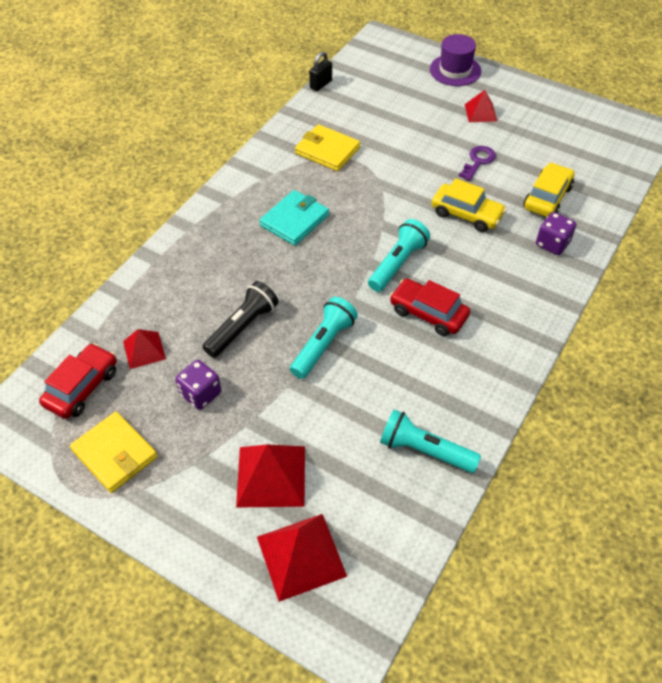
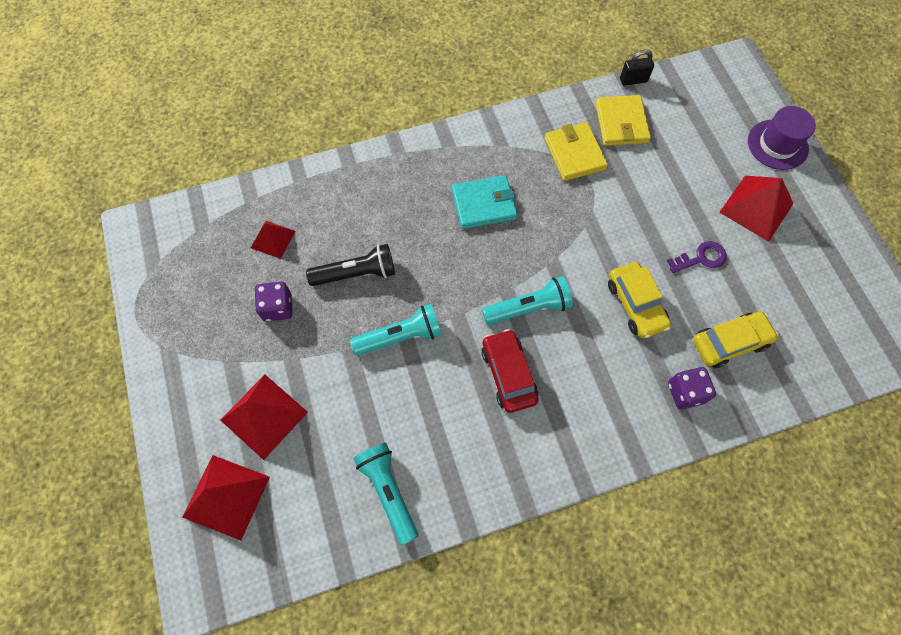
camera: 40 degrees right, 15 degrees up
red car [39,343,117,419] -> none
yellow wallet [70,412,157,493] -> yellow wallet moved to [596,95,651,146]
red pyramid [465,90,497,122] -> red pyramid [719,176,794,242], size x1.65

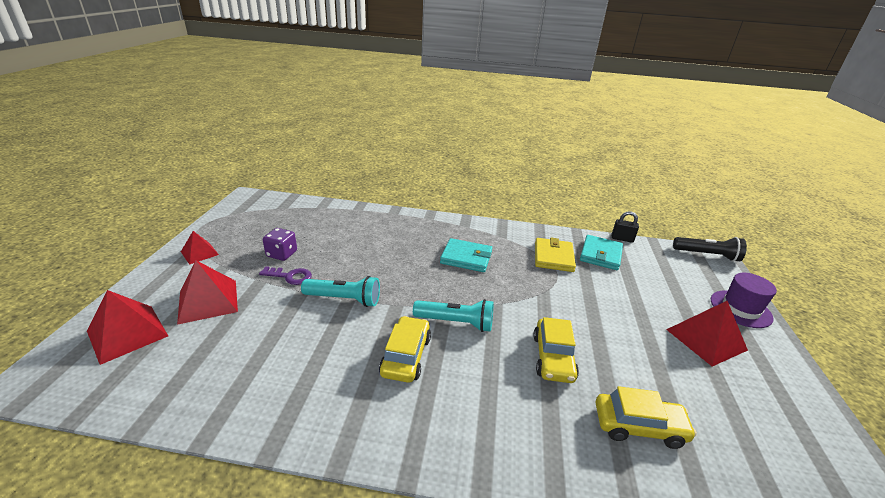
camera: 25 degrees right, 35 degrees down
red pyramid [251,221,296,259] -> red pyramid moved to [181,231,219,265]
black flashlight [306,244,395,286] -> black flashlight moved to [673,237,747,262]
turquoise flashlight [353,443,418,545] -> none
red car [481,329,539,413] -> yellow car [379,316,431,383]
yellow wallet [596,95,651,146] -> turquoise wallet [580,235,623,270]
purple key [667,241,727,273] -> purple key moved to [259,266,312,285]
purple dice [668,367,716,409] -> none

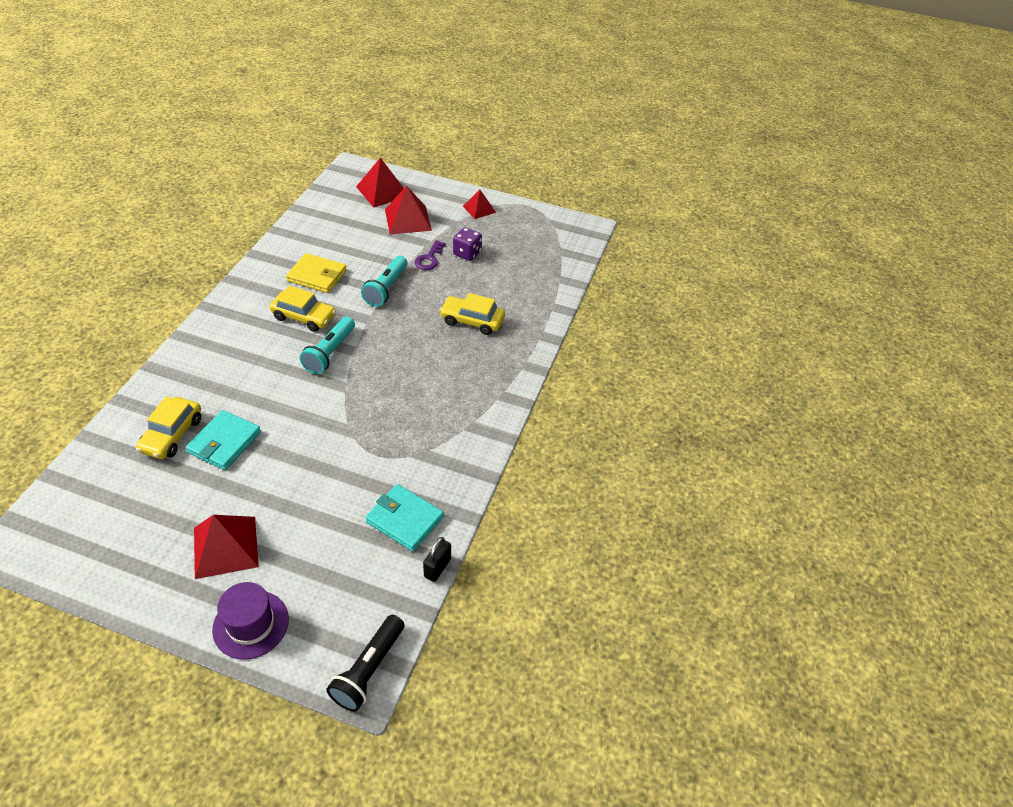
camera: 100 degrees right, 15 degrees up
turquoise wallet [440,238,492,272] -> turquoise wallet moved to [186,410,261,470]
yellow car [533,317,579,383] -> yellow car moved to [439,293,505,335]
yellow wallet [535,238,576,272] -> yellow wallet moved to [286,253,347,293]

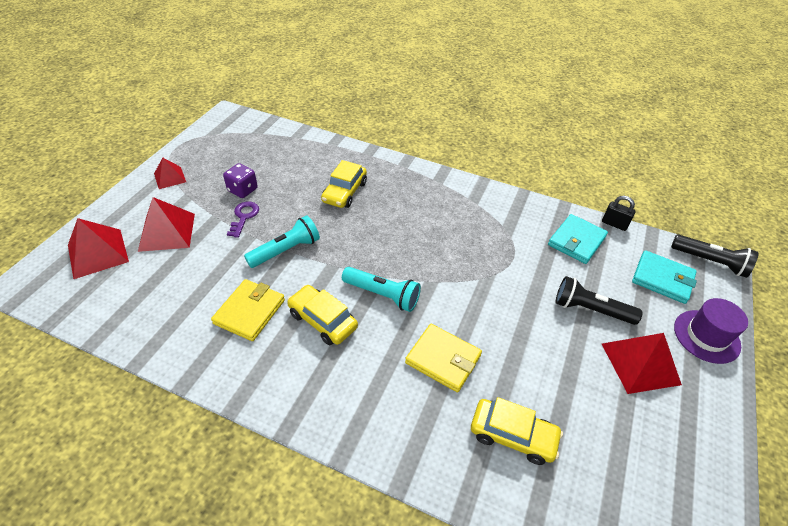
camera: 85 degrees left, 0 degrees up
turquoise wallet [186,410,261,470] -> turquoise wallet moved to [632,250,697,304]
yellow car [270,286,336,332] -> yellow car turned 75 degrees counterclockwise [287,285,358,345]
turquoise flashlight [361,256,408,307] -> turquoise flashlight turned 60 degrees counterclockwise [244,215,320,268]
purple key [415,240,446,270] -> purple key turned 105 degrees counterclockwise [227,201,259,238]
none -> yellow wallet [405,324,482,392]
none -> black flashlight [556,276,643,325]

